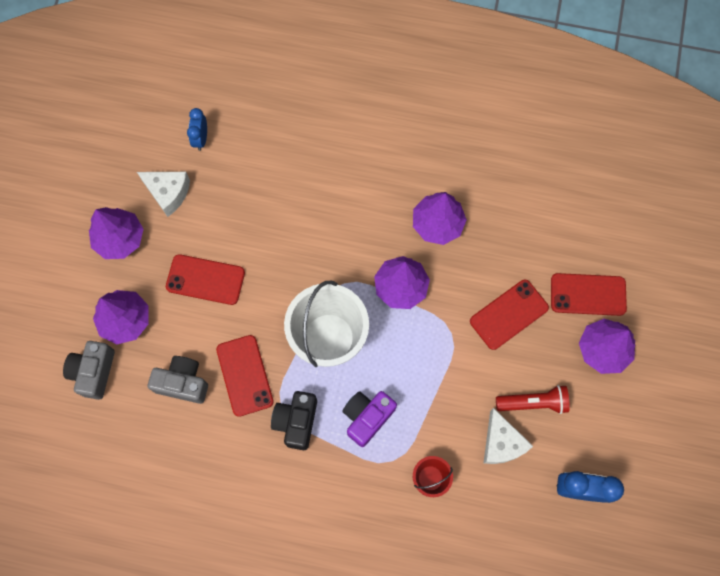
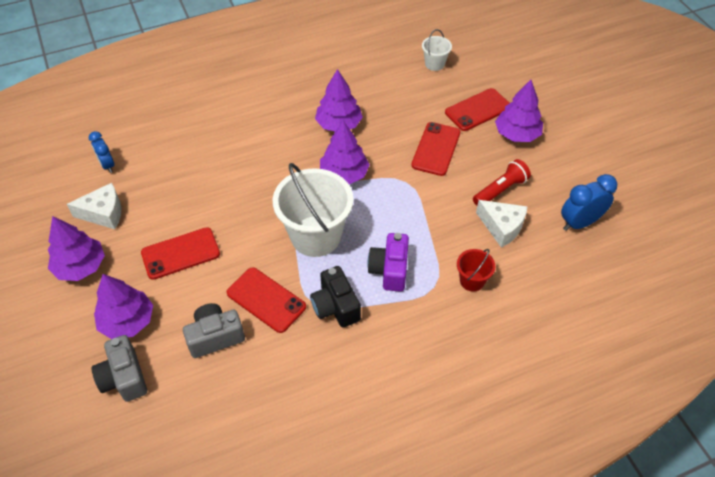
camera: 35 degrees left, 20 degrees down
none -> white bucket [422,29,452,71]

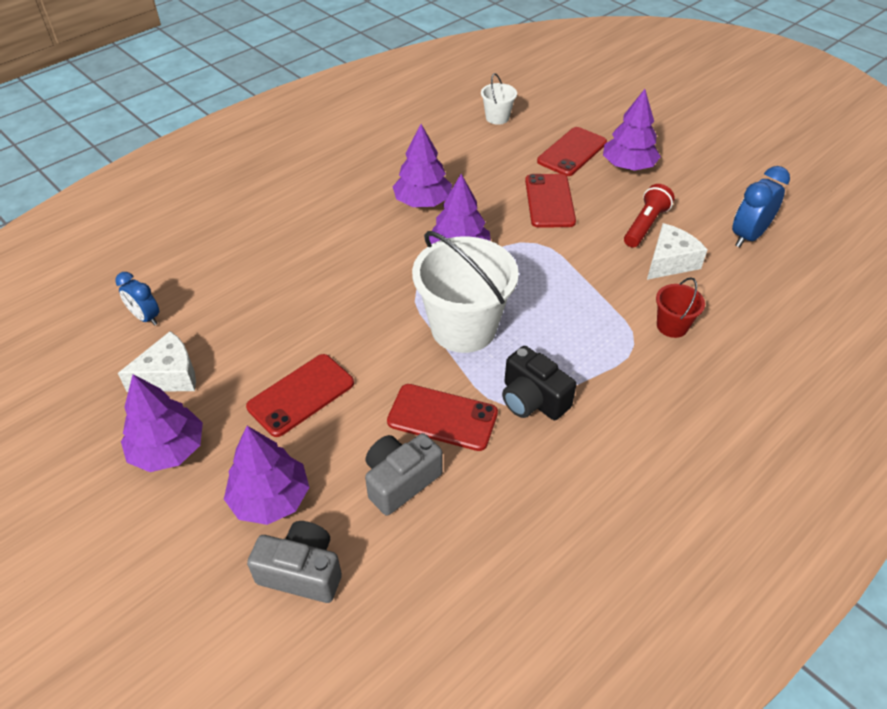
camera: 20 degrees left, 5 degrees down
grey camera [92,335,147,402] -> grey camera turned 150 degrees clockwise [247,521,342,603]
purple camera [367,233,409,292] -> none
white cheese [476,200,528,247] -> white cheese turned 60 degrees counterclockwise [647,223,708,280]

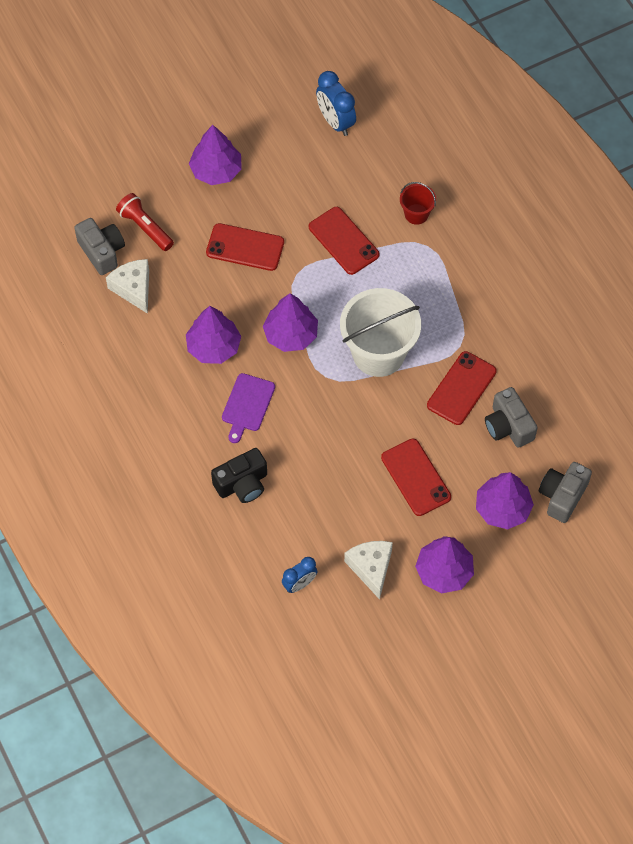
camera: 75 degrees left, 15 degrees up
white bucket [481,73,517,125] -> grey camera [74,218,125,275]
black camera [502,346,577,420] -> black camera moved to [211,448,267,503]
red phone [537,127,607,176] -> red phone moved to [309,207,379,275]
red flashlight [624,184,675,248] -> red flashlight moved to [116,193,174,251]
white cheese [647,223,708,280] -> white cheese moved to [106,259,149,314]
none -> purple cutting board [222,373,275,443]

